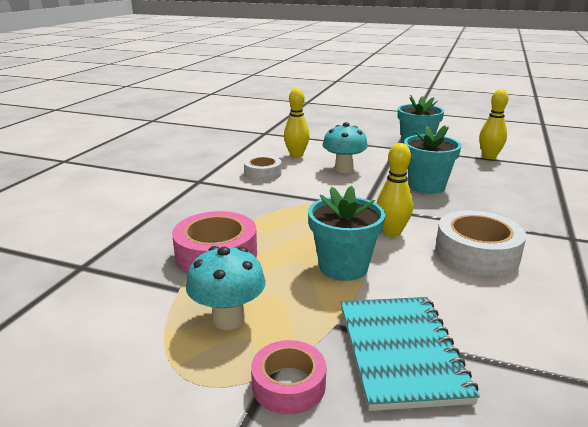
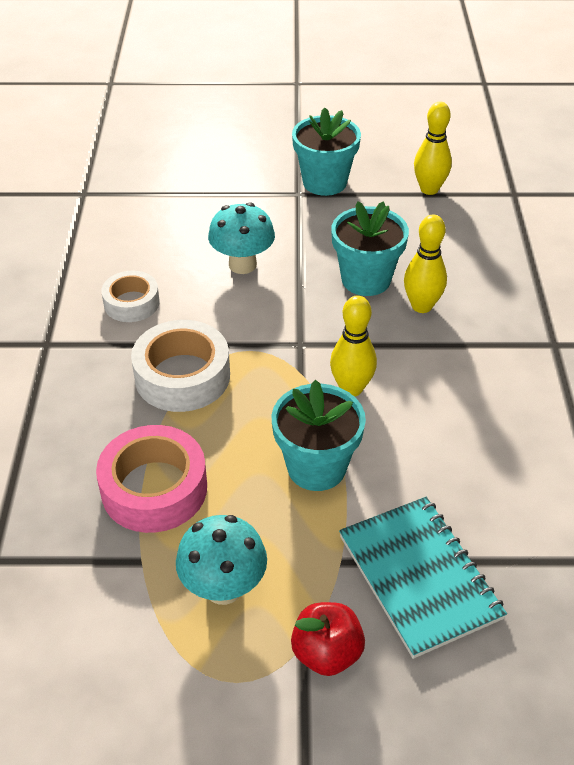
camera: 20 degrees left, 20 degrees up
pink tape [251,340,326,414] -> red apple [291,602,365,676]
yellow bowling pin [284,88,310,158] -> yellow bowling pin moved to [404,214,447,313]
white tape [435,210,526,276] -> white tape moved to [131,320,230,412]

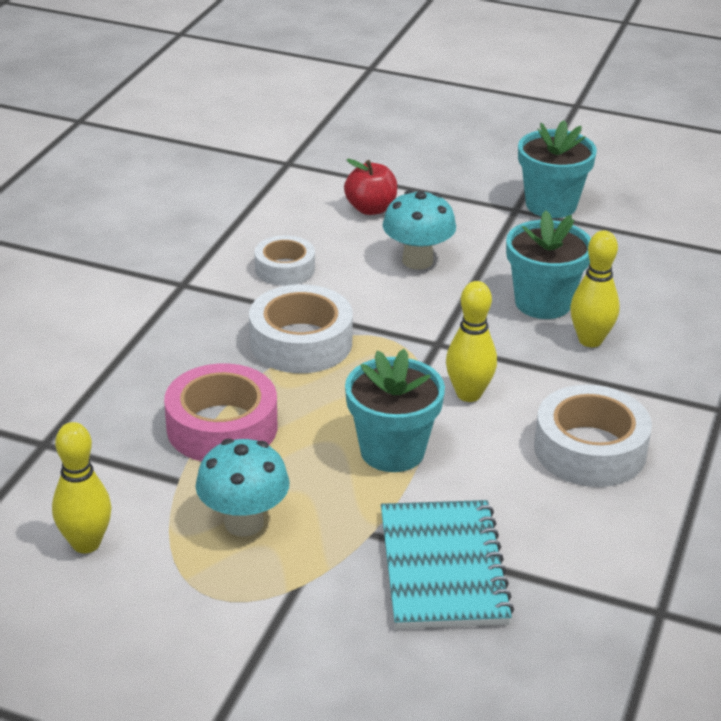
camera: 20 degrees right, 10 degrees down
red apple [291,602,365,676] -> red apple moved to [344,159,397,215]
yellow bowling pin [414,101,452,195] -> yellow bowling pin moved to [52,422,112,553]
none -> white tape [534,385,652,487]

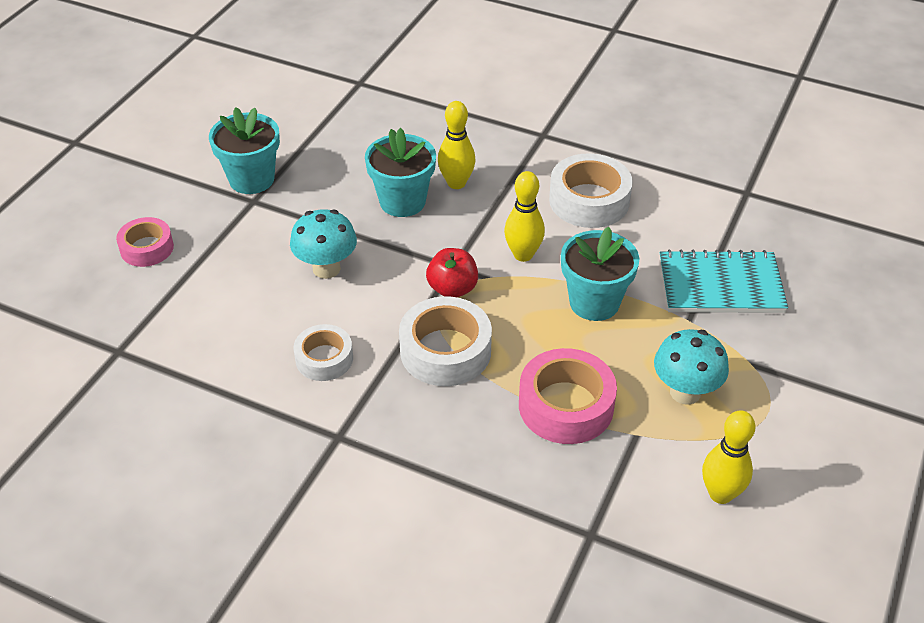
camera: 85 degrees left, 10 degrees up
red apple [344,159,397,215] -> red apple moved to [426,248,478,297]
none -> pink tape [116,217,174,267]

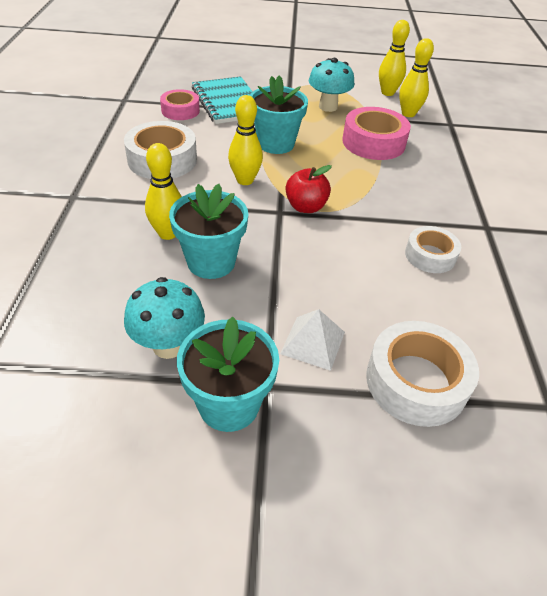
camera: 115 degrees left, 0 degrees up
pink tape [116,217,174,267] -> pink tape moved to [160,89,200,120]
turquoise mushroom [290,209,357,279] -> turquoise mushroom moved to [124,277,205,359]
white tape [399,296,492,386] -> white tape moved to [366,321,479,427]
none -> white pyramid [280,309,345,371]
none -> yellow bowling pin [399,38,434,117]

